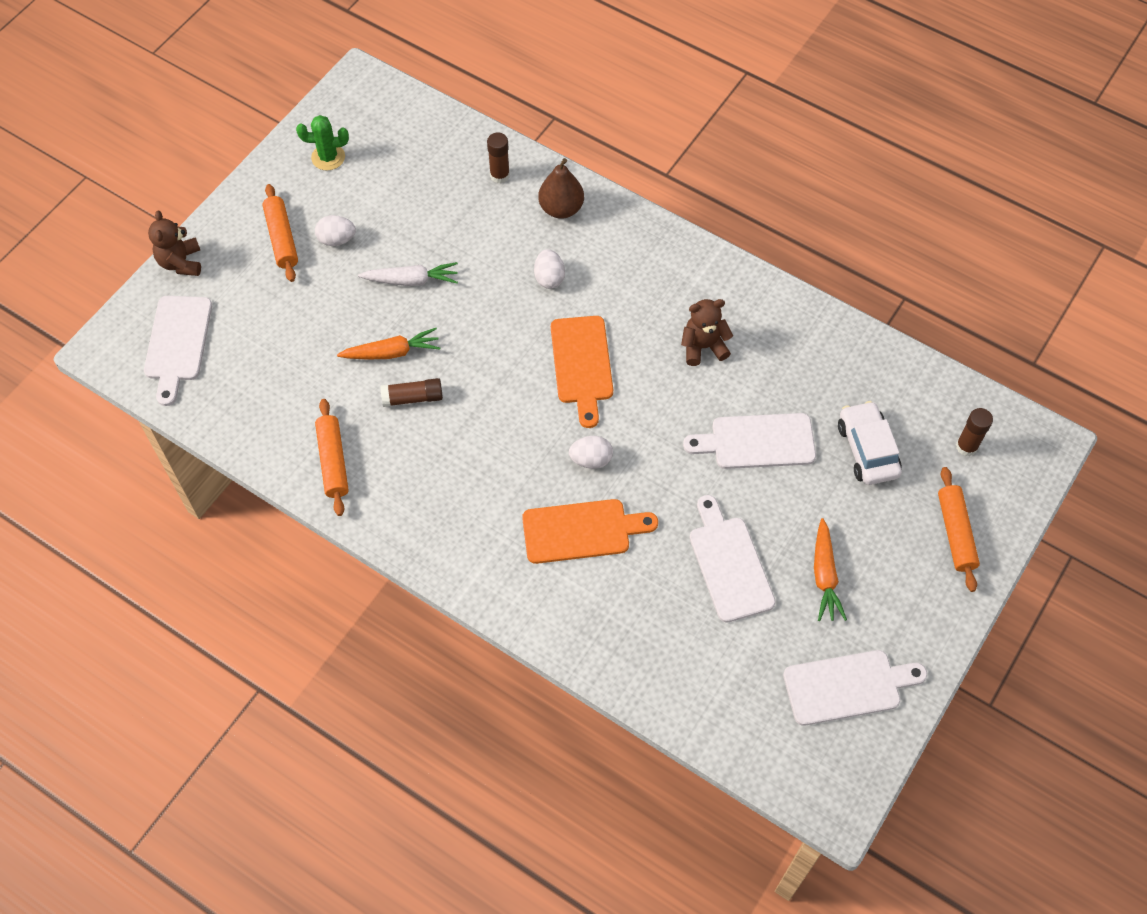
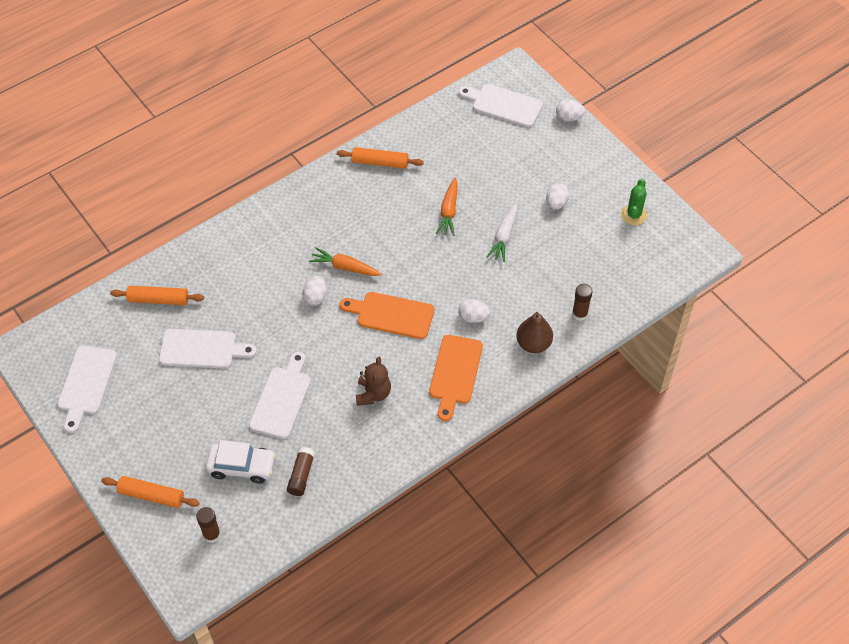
camera: 110 degrees right, 5 degrees down
brown teddy bear [148,211,201,276] -> white egg [556,100,585,122]
orange rolling pin [262,184,298,282] -> orange rolling pin moved to [110,286,204,305]
brown glue stick [380,378,443,407] -> brown glue stick moved to [287,447,315,496]
orange cutting board [522,499,658,564] -> orange cutting board moved to [429,335,483,421]
orange carrot [814,518,847,621] -> orange carrot moved to [309,247,382,276]

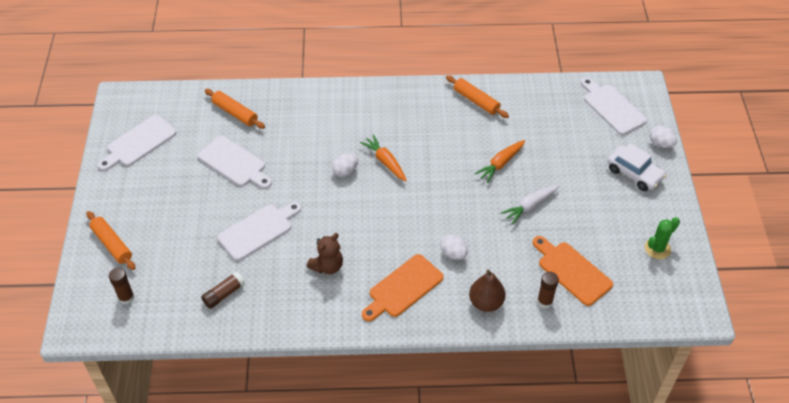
camera: 35 degrees right, 5 degrees down
white car [206,440,276,484] -> white car moved to [607,143,667,191]
orange cutting board [340,292,434,339] -> orange cutting board moved to [533,236,613,306]
white egg [546,183,569,209] -> none

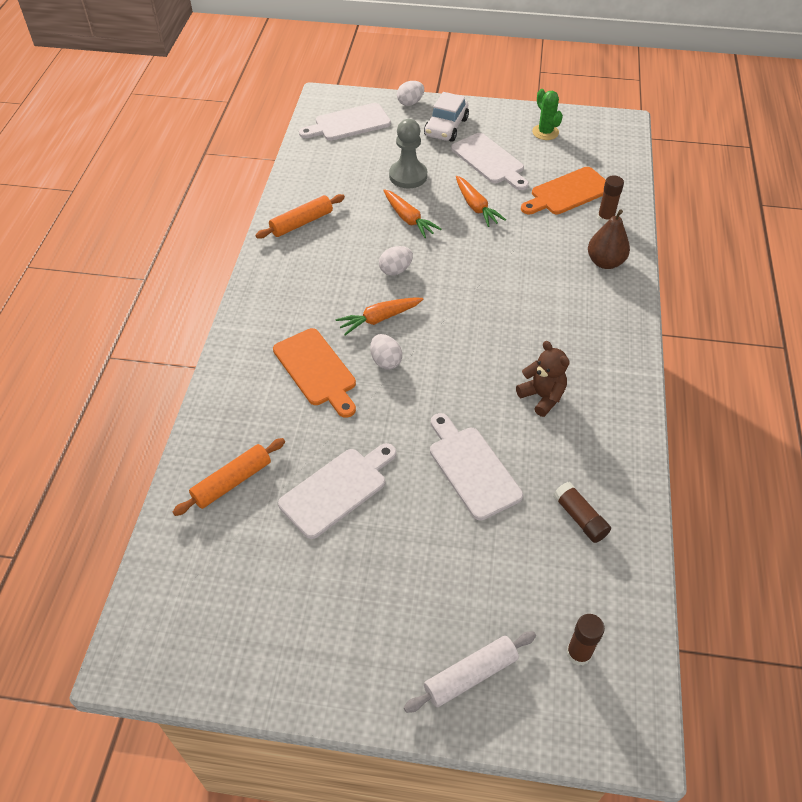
camera: 80 degrees left, 0 degrees up
orange rolling pin [87,211,135,270] -> white rolling pin [404,631,536,713]
white cutting board [98,115,176,171] -> white cutting board moved to [451,133,529,190]
orange cutting board [362,254,444,321] -> orange cutting board moved to [273,328,356,418]
white egg [441,235,467,260] -> white egg moved to [379,246,413,275]
white carrot [501,185,560,225] -> orange carrot [456,176,506,227]
white car [607,143,667,191] -> white car turned 150 degrees clockwise [424,92,469,142]
none -> grey pawn [389,119,427,188]

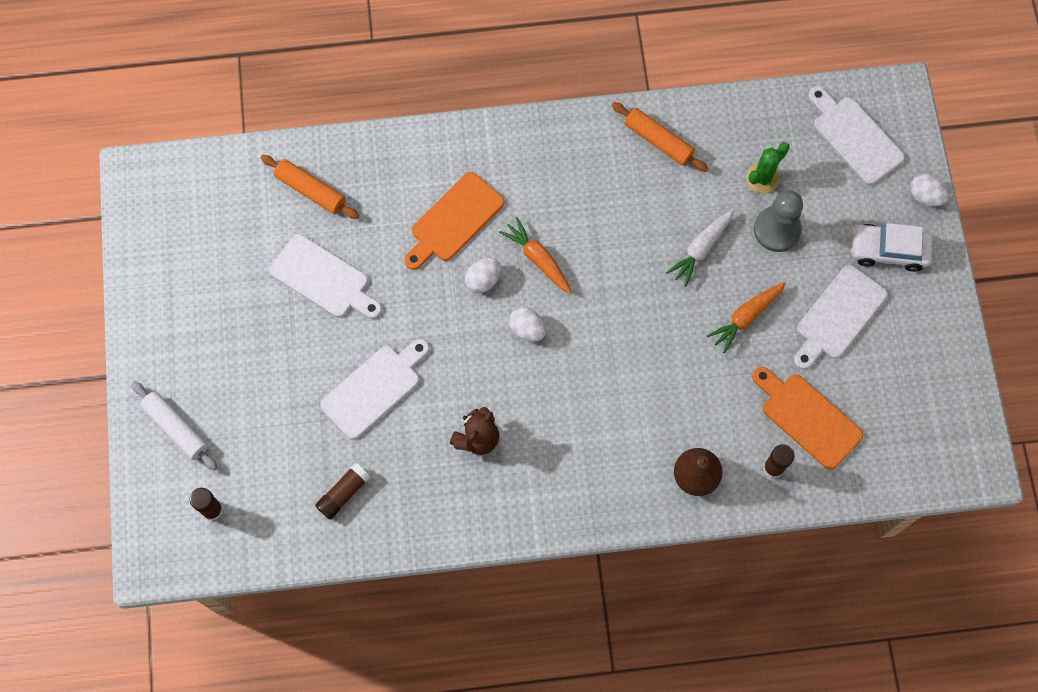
camera: 75 degrees right, 20 degrees up
white egg [379,246,413,275] -> white egg moved to [509,307,546,342]
orange carrot [383,189,441,238] -> white carrot [666,209,734,287]
green cactus [532,89,563,140] -> green cactus moved to [746,142,790,194]

